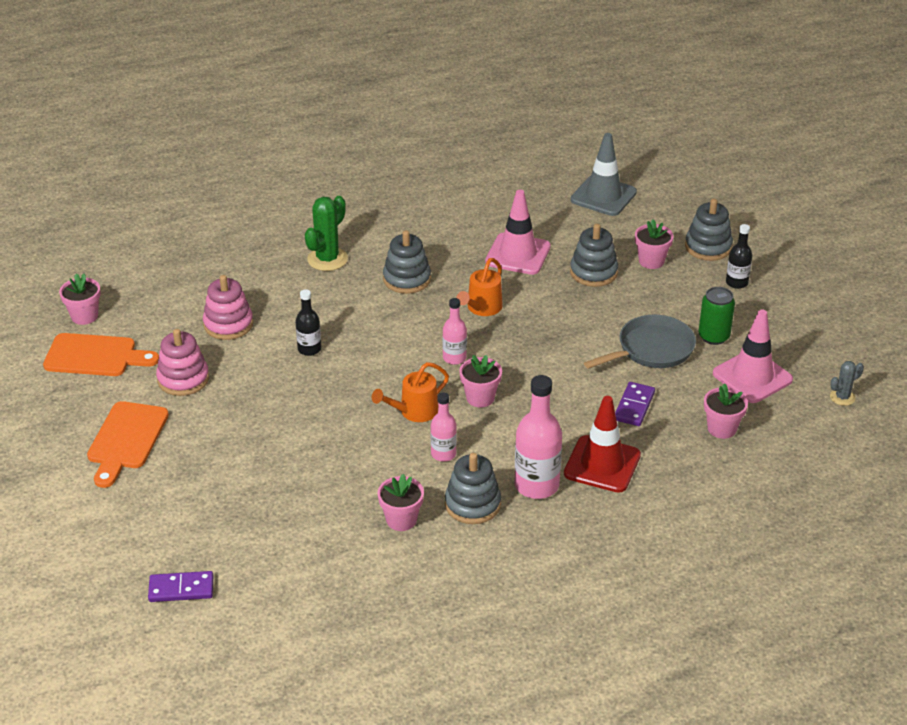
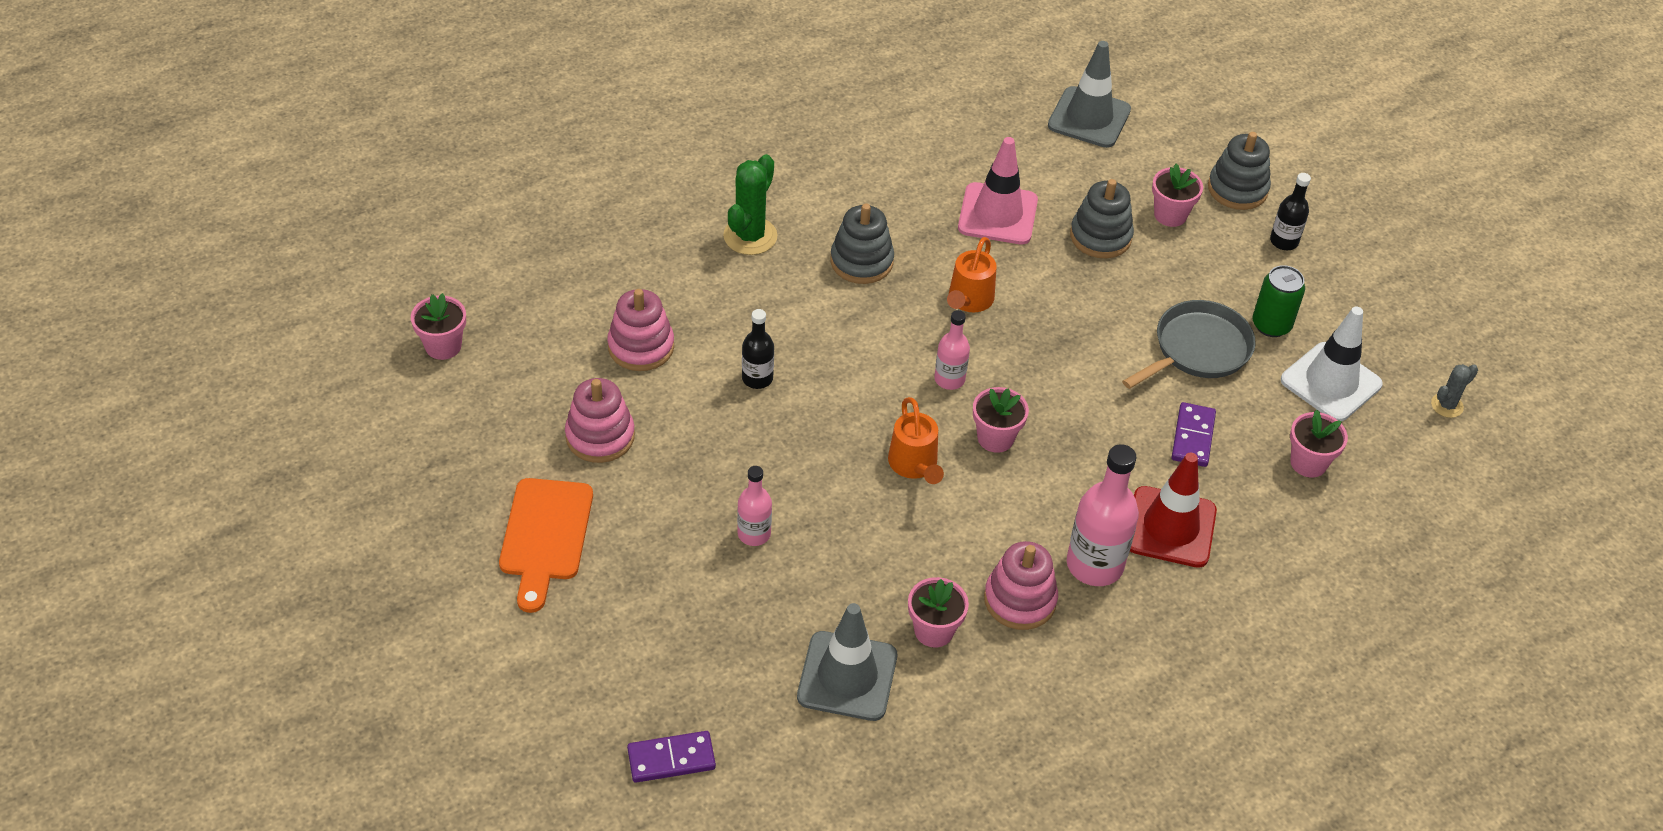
camera: 10 degrees left, 10 degrees up
orange cutting board [43,333,159,376] -> none
orange watering can [372,362,449,422] -> orange watering can turned 60 degrees counterclockwise [888,397,944,484]
pink bottle [431,392,457,462] -> pink bottle moved to [737,466,772,546]
grey stacking toy [445,453,501,524] -> pink stacking toy [984,541,1058,630]
pink traffic cone [713,309,793,403] -> white traffic cone [1281,307,1383,421]
none -> grey traffic cone [797,603,897,721]

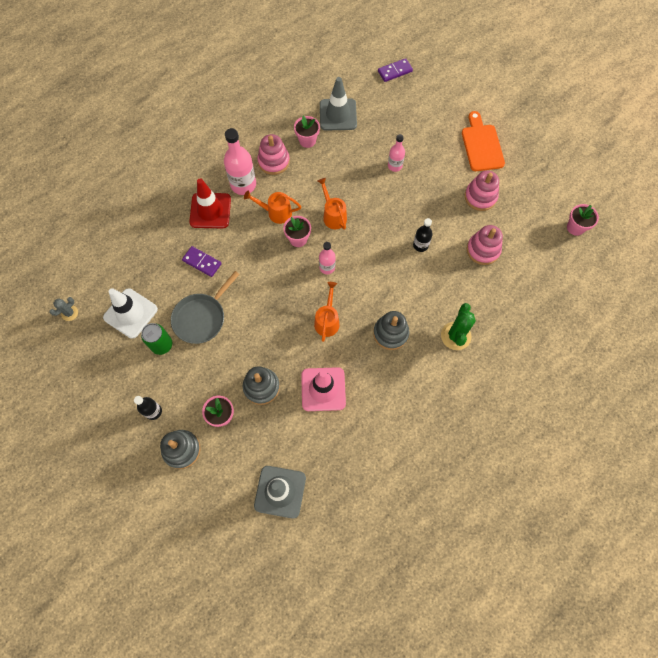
camera: 170 degrees right, 20 degrees up
purple domino [1172,402,1216,467] -> purple domino turned 60 degrees counterclockwise [182,246,222,277]
pink flower pot [1290,410,1348,478] -> none
none -> orange watering can [244,191,301,224]

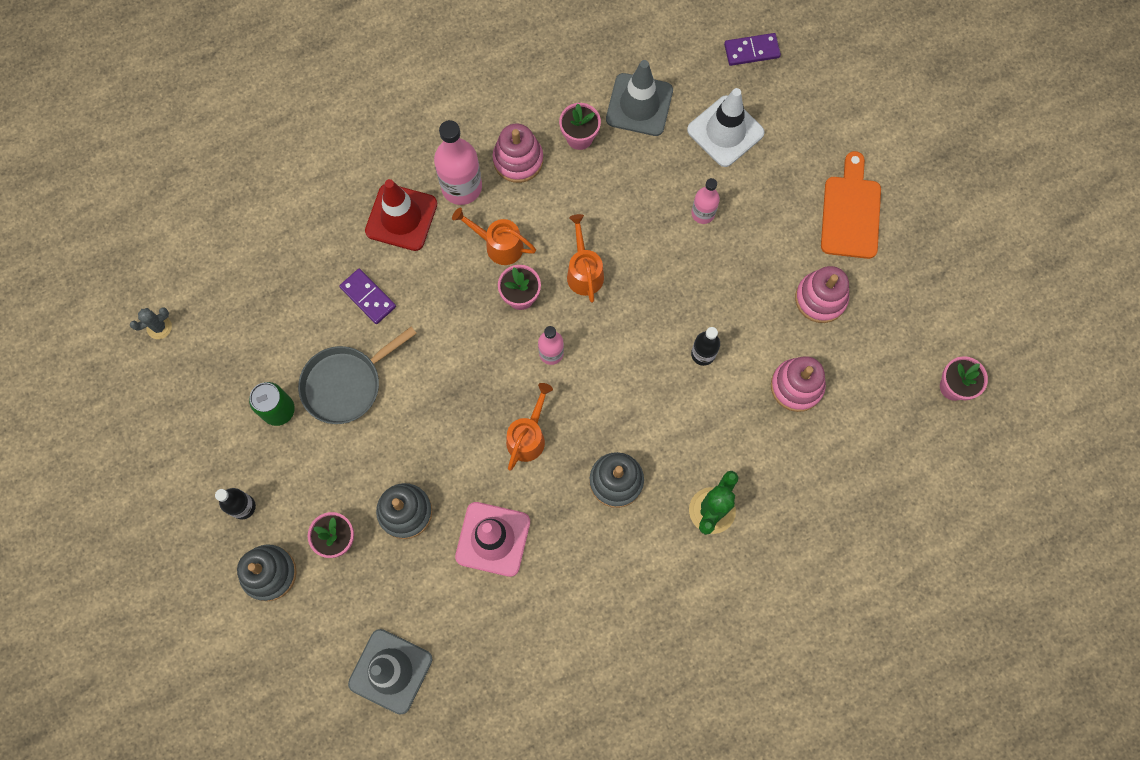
camera: 15 degrees right, 5 degrees up
white traffic cone [103,288,158,339] -> white traffic cone moved to [687,88,765,167]

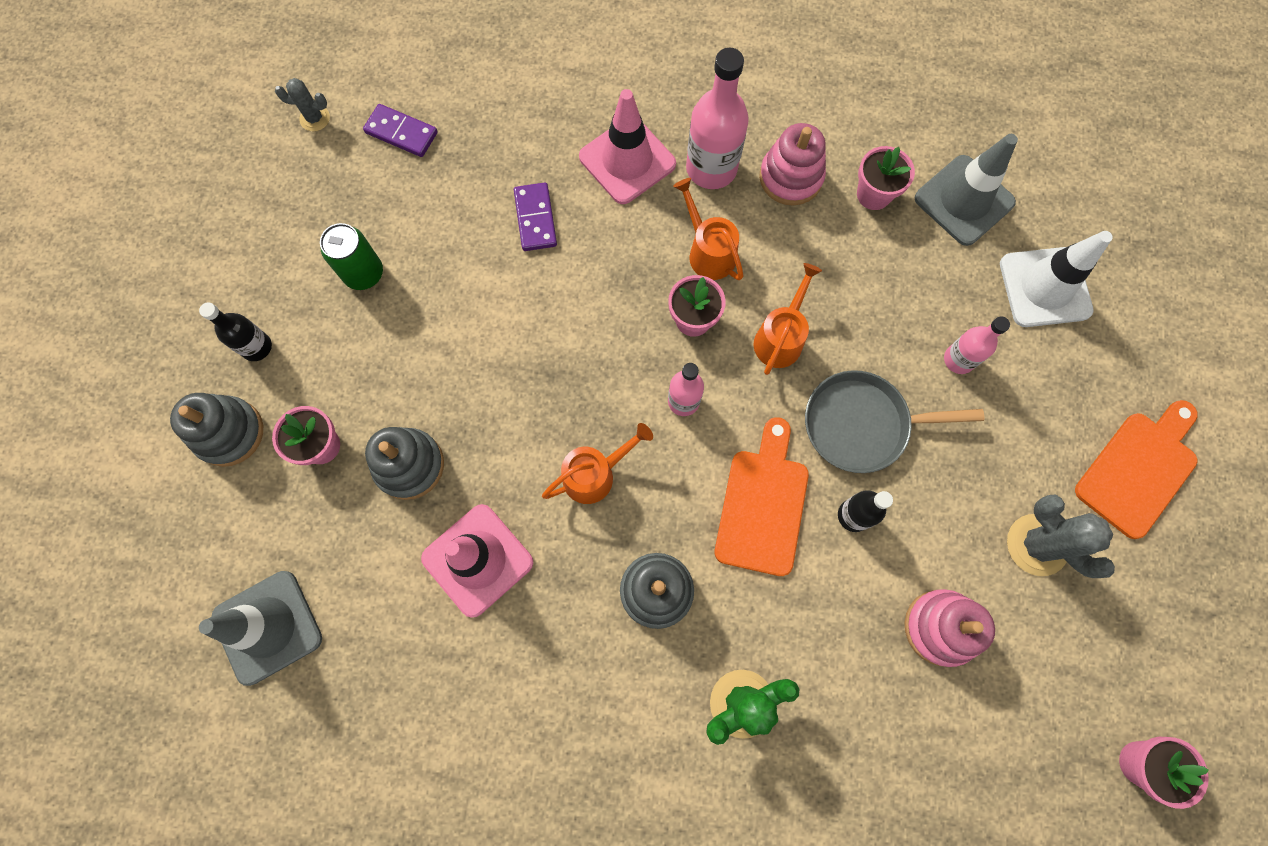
camera: 35 degrees right, 0 degrees up
grey pan [298,326,417,424] -> grey pan moved to [805,370,984,473]
red traffic cone [365,179,437,251] -> pink traffic cone [579,89,676,204]
purple domino [724,33,781,66] -> purple domino moved to [363,104,438,157]
pink stacking toy [795,266,849,323] -> grey cactus [1007,495,1115,578]
none -> orange cutting board [715,417,809,576]

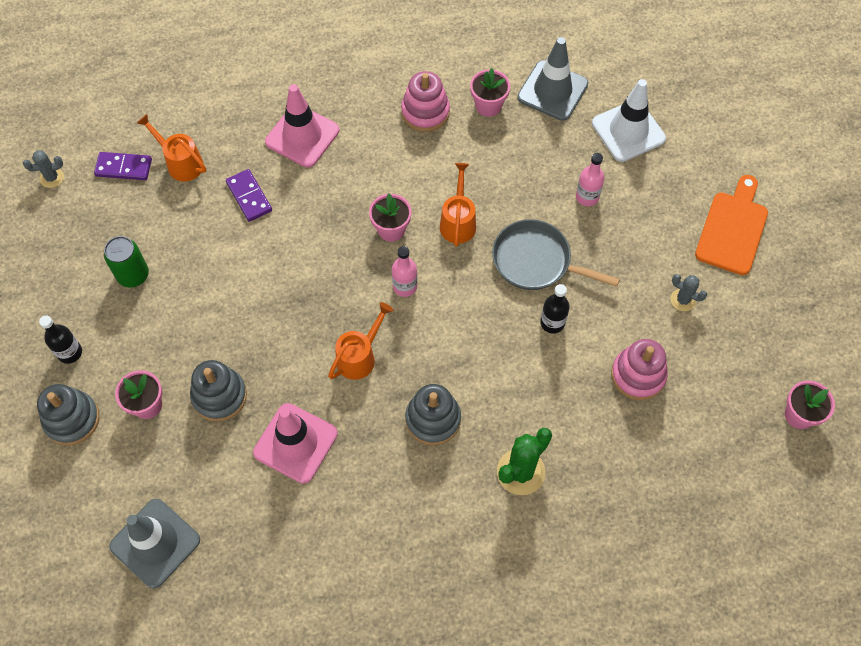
camera: 20 degrees left, 10 degrees down
orange watering can [673,178,743,280] -> orange watering can moved to [137,114,206,182]
pink bottle [686,48,749,189] -> none
orange cutting board [715,417,809,576] -> none
grey pan [805,370,984,473] -> grey pan turned 45 degrees clockwise [492,219,620,290]
grey cactus [1007,495,1115,578] -> grey cactus [671,274,707,311], size x0.56

